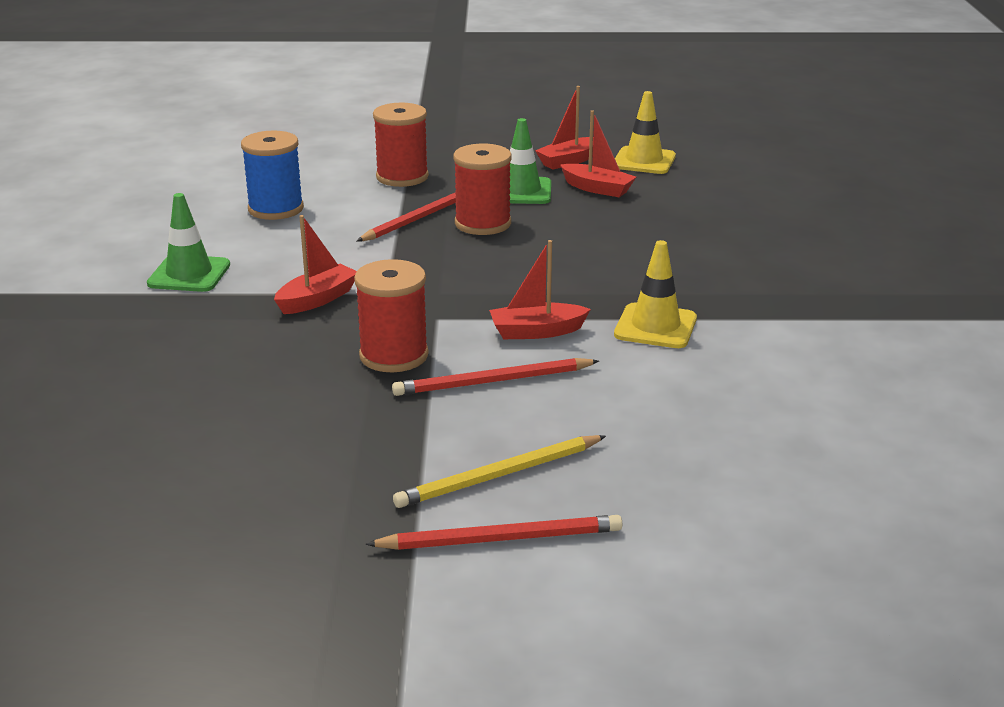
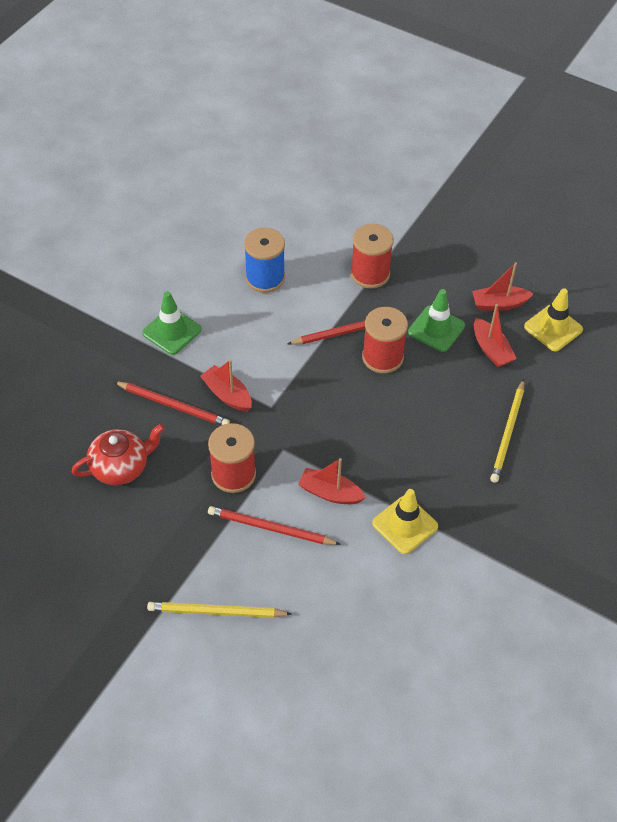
camera: 30 degrees right, 25 degrees up
red boat [274,215,357,314] -> red boat turned 120 degrees counterclockwise [200,359,252,412]
red pencil [365,515,622,550] -> red pencil moved to [114,381,230,426]
none -> red teapot [72,424,165,485]
none -> yellow pencil [490,379,524,483]

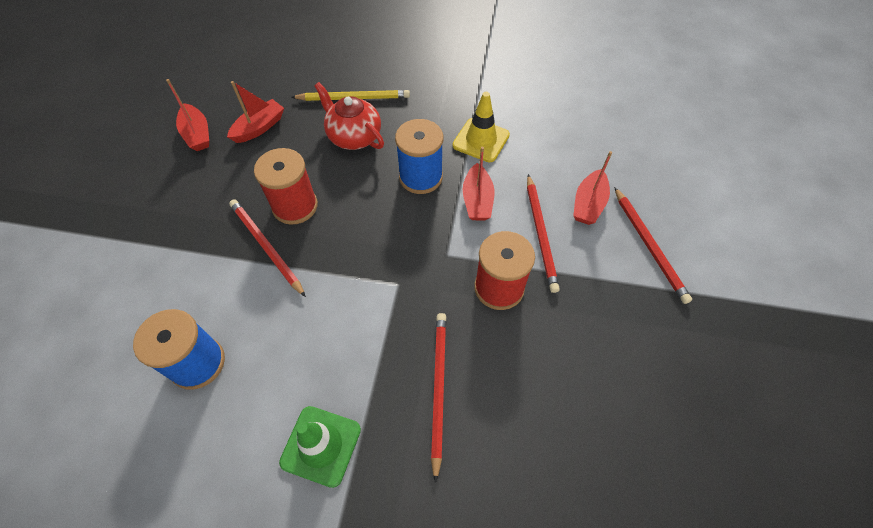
camera: 110 degrees left, 5 degrees up
red teapot [72,424,165,485] -> red teapot moved to [315,82,384,150]
yellow pencil [147,602,292,618] -> red pencil [614,187,692,304]
red boat [200,359,252,412] -> red boat moved to [573,151,612,225]
red spool [351,224,394,289] -> none
green traffic cone [408,289,465,352] -> none
yellow traffic cone [524,288,583,351] -> none
none -> blue spool [395,119,443,194]

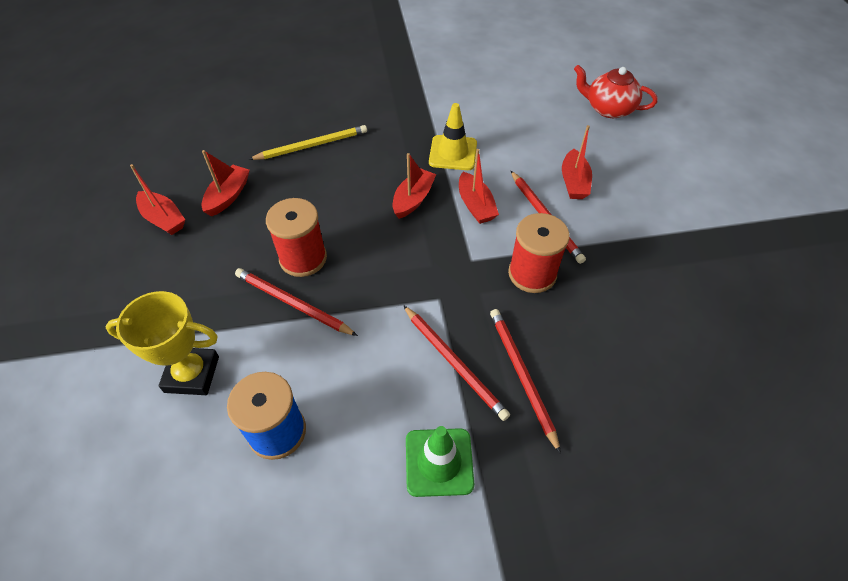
camera: 20 degrees left, 5 degrees down
red teapot [315,82,384,150] -> red teapot moved to [574,65,658,118]
blue spool [395,119,443,194] -> red boat [393,153,437,219]
red pencil [614,187,692,304] -> red pencil moved to [403,305,510,421]
none -> yellow trophy [105,291,219,395]

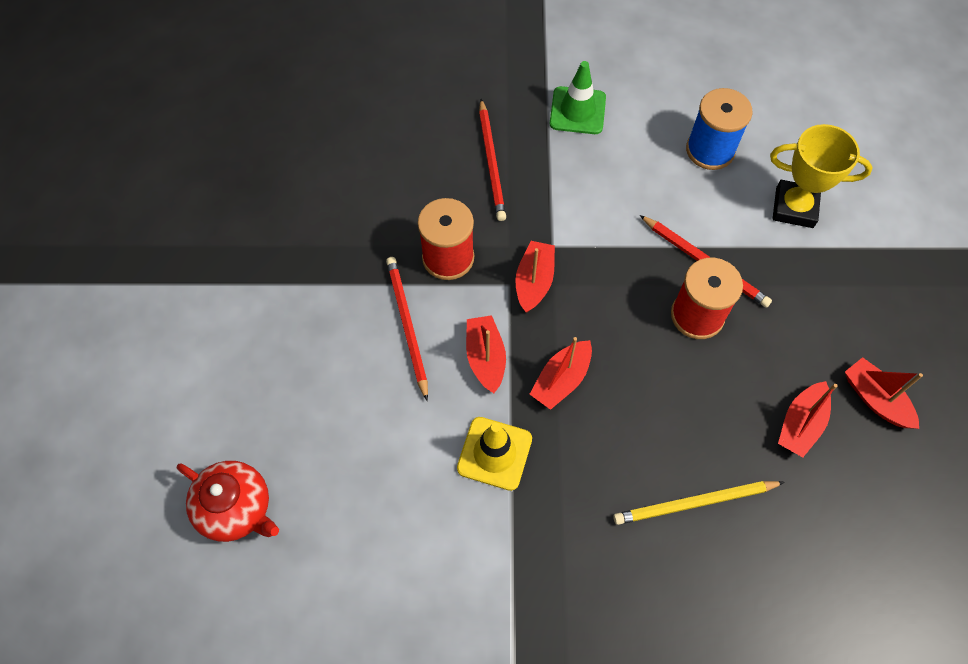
camera: 170 degrees left, 10 degrees up
red pencil [403,305,510,421] -> none
red boat [562,125,592,199] -> red boat moved to [515,241,555,313]

